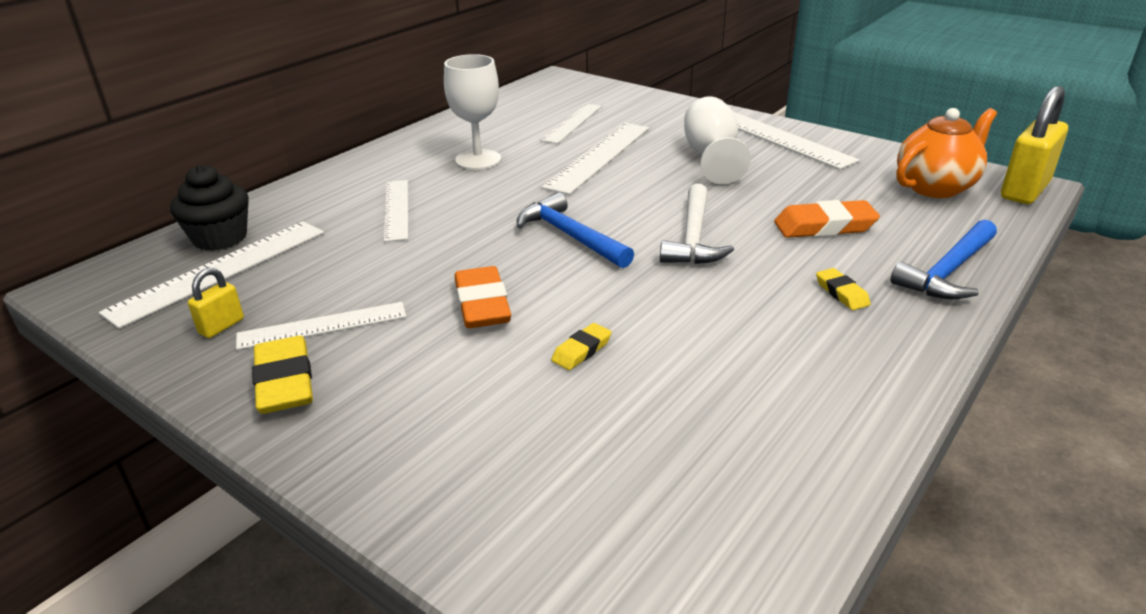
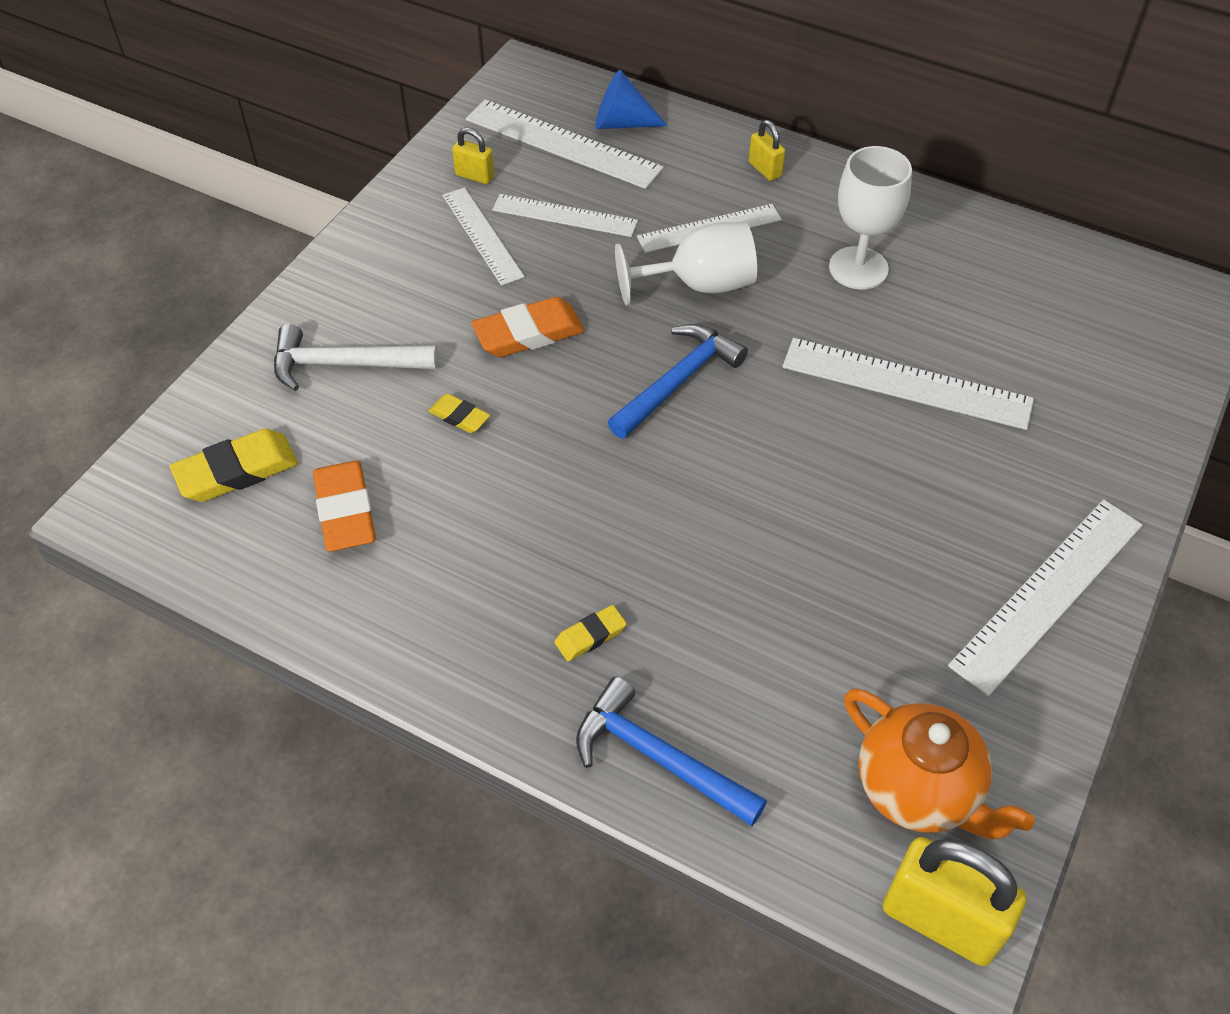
camera: 80 degrees right, 20 degrees up
black cupcake [170,165,249,251] -> blue cone [595,70,667,129]
yellow eraser [252,336,313,414] -> yellow eraser moved to [170,429,298,502]
white ruler [541,104,602,144] -> white ruler moved to [492,194,638,237]
white hammer [660,184,734,264] -> white hammer moved to [274,324,438,391]
white goblet [684,96,751,184] -> white goblet moved to [615,222,757,305]
orange eraser [774,200,880,238] -> orange eraser moved to [313,461,376,552]
none -> yellow padlock [749,120,785,181]

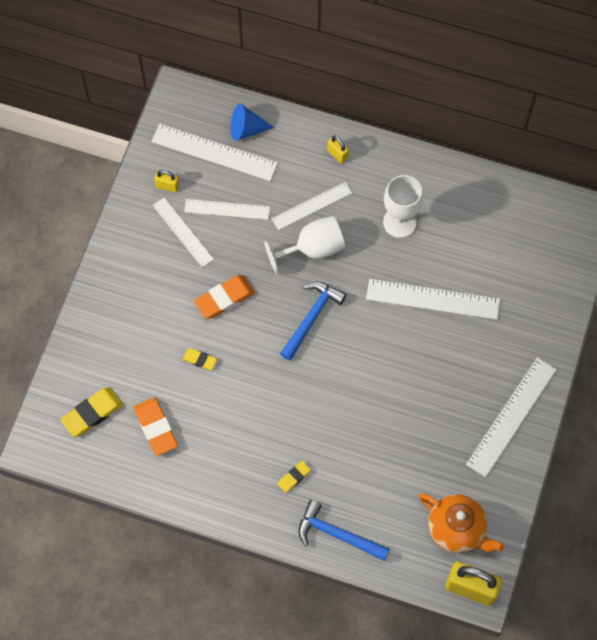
camera: 10 degrees left, 15 degrees up
white hammer [274,324,438,391] -> none

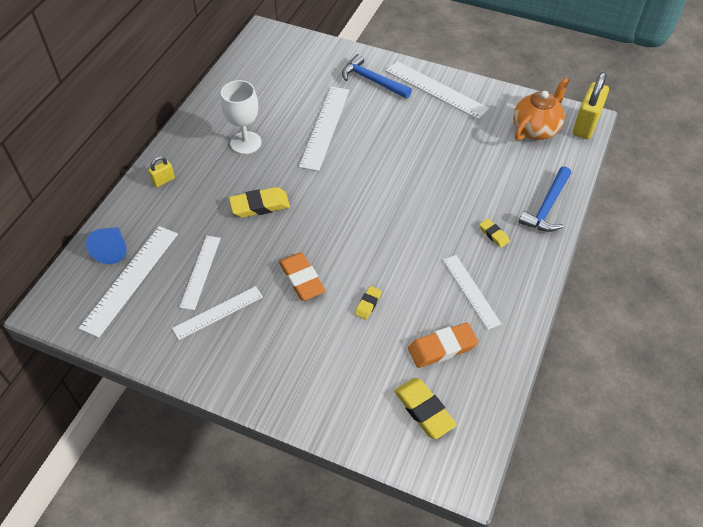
camera: 85 degrees left, 15 degrees down
yellow padlock [154,170,180,193] -> none
white goblet [264,216,345,274] -> yellow eraser [229,187,290,218]
white ruler [272,182,352,230] -> white ruler moved to [443,255,502,330]
blue hammer [280,282,346,361] -> blue hammer moved to [342,54,412,98]

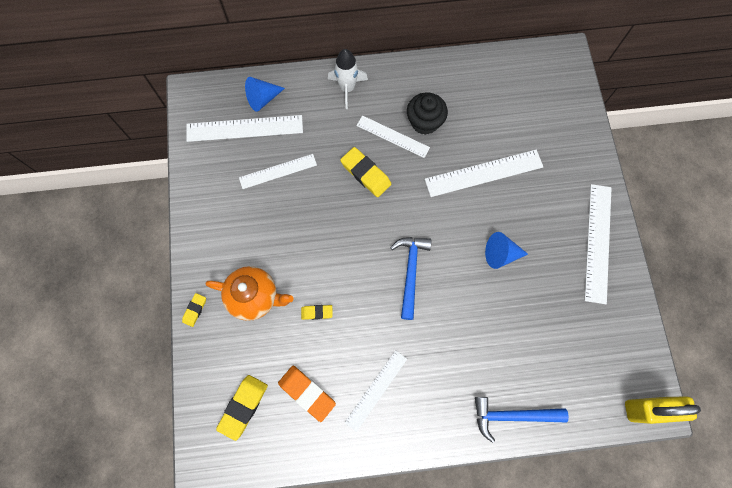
camera: 60 degrees right, 20 degrees up
yellow padlock [148,156,175,187] -> white rocket [328,49,368,109]
white ruler [172,286,263,340] -> white ruler moved to [356,115,430,158]
white goblet [221,80,262,154] -> black cupcake [407,93,448,135]
orange eraser [279,252,326,301] -> none
blue hammer [342,54,412,98] -> blue hammer moved to [390,237,431,320]
yellow eraser [479,219,510,248] -> yellow eraser moved to [182,293,206,327]
orange teapot [513,78,569,141] -> orange teapot moved to [206,266,293,321]
none -> blue cone [485,232,528,269]

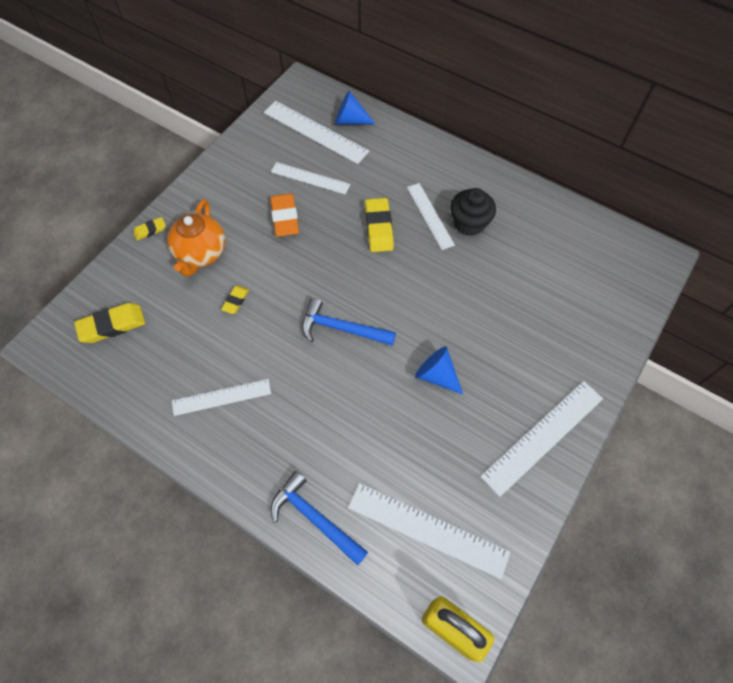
camera: 40 degrees right, 10 degrees down
orange teapot [206,266,293,321] -> orange teapot turned 45 degrees clockwise [167,199,225,277]
orange eraser [278,366,336,422] -> orange eraser moved to [270,193,299,237]
yellow eraser [301,305,333,320] -> yellow eraser turned 75 degrees clockwise [221,286,249,314]
white rocket [328,49,368,109] -> none
blue hammer [390,237,431,320] -> blue hammer turned 120 degrees counterclockwise [302,298,396,346]
white ruler [425,150,543,197] -> white ruler moved to [348,483,511,579]

